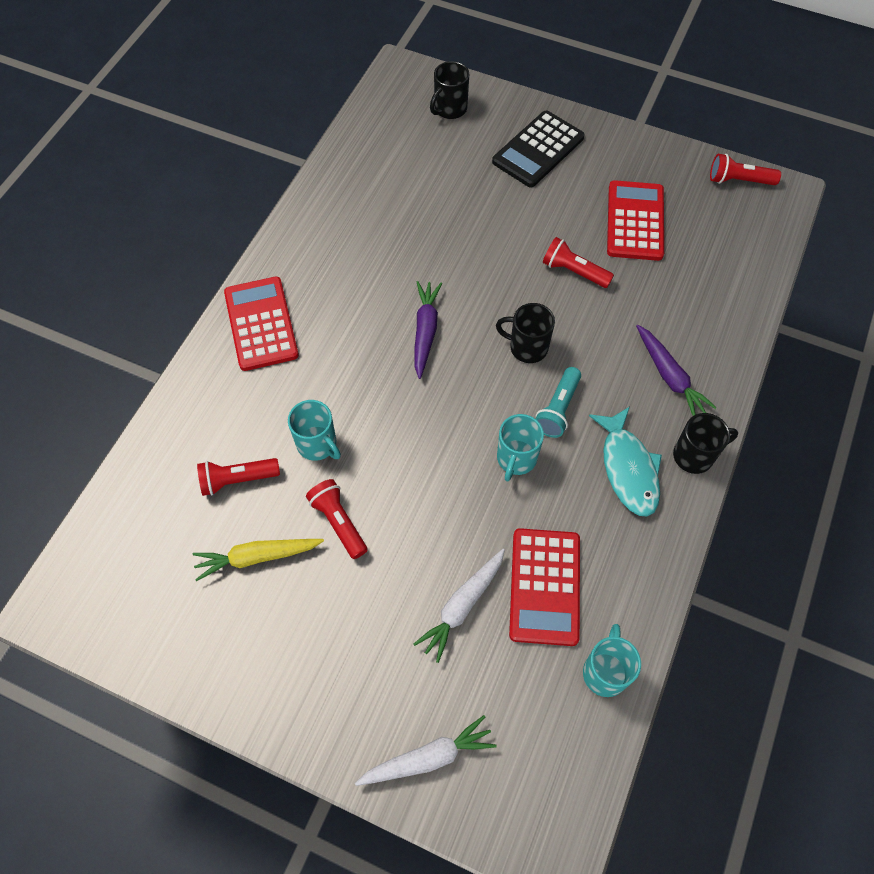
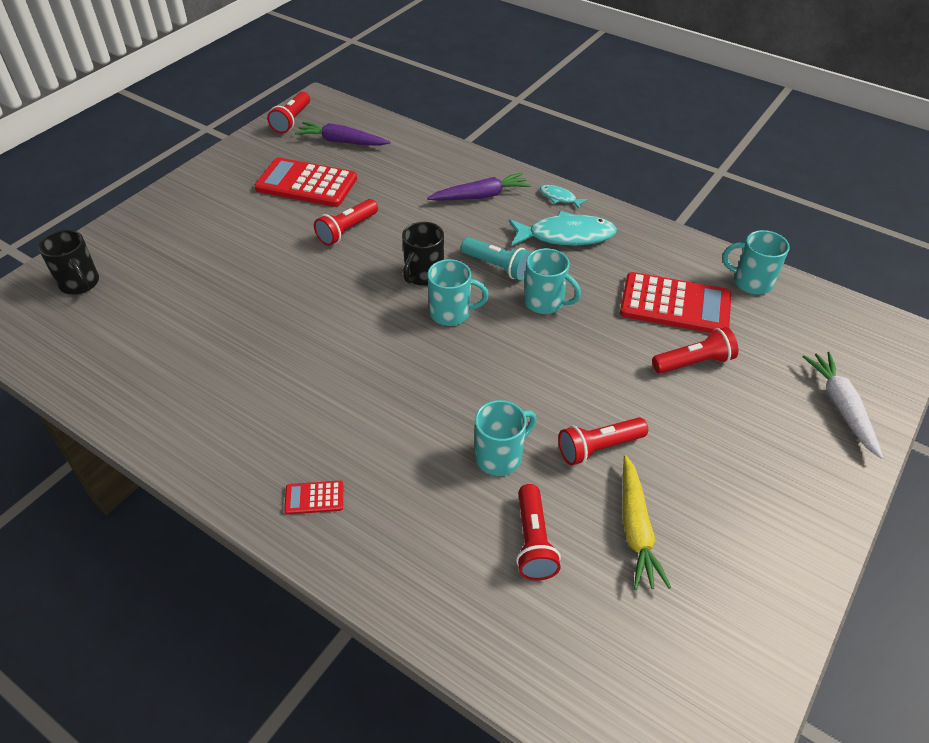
camera: 80 degrees left, 15 degrees down
red calculator [224,277,299,371] -> red calculator [284,481,343,515], size x0.44
purple carrot [414,281,442,379] -> purple carrot moved to [295,122,391,146]
white carrot [414,549,505,663] -> red flashlight [652,327,738,374]
black calculator [492,111,585,187] -> none
black mug [673,413,738,474] -> turquoise fish [540,185,588,209]
none -> turquoise mug [427,259,489,326]

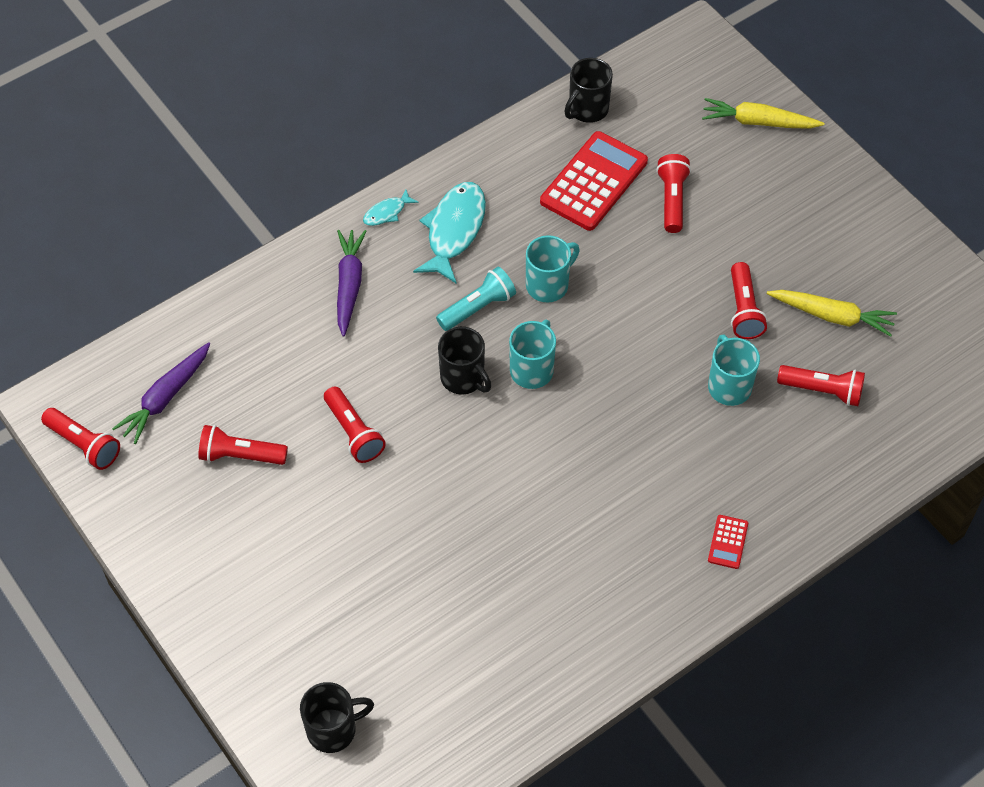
camera: 70 degrees left, 10 degrees up
red calculator [255,157,357,207] -> red flashlight [198,425,288,465]
turquoise mug [723,230,790,295] -> black mug [564,58,613,123]
white carrot [802,352,883,459] -> yellow carrot [702,98,824,129]

